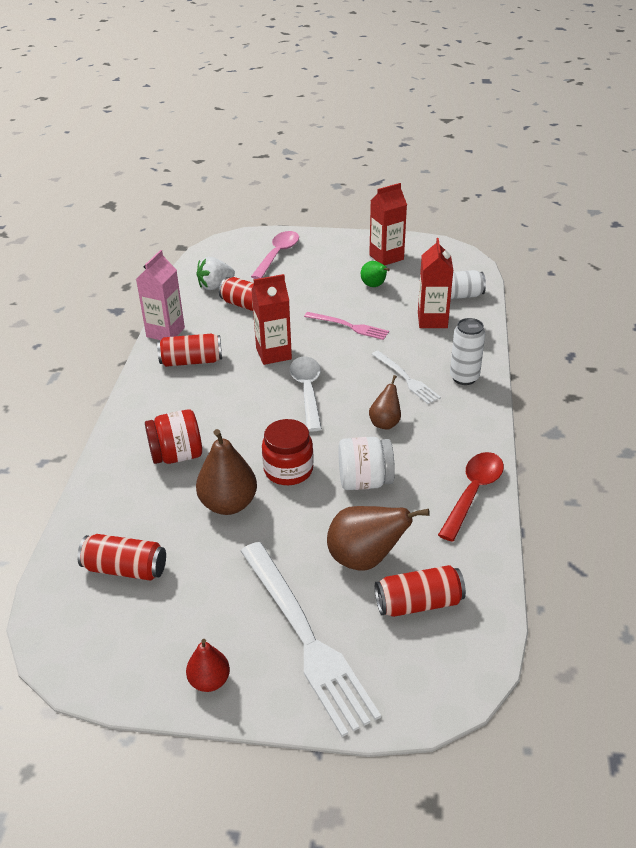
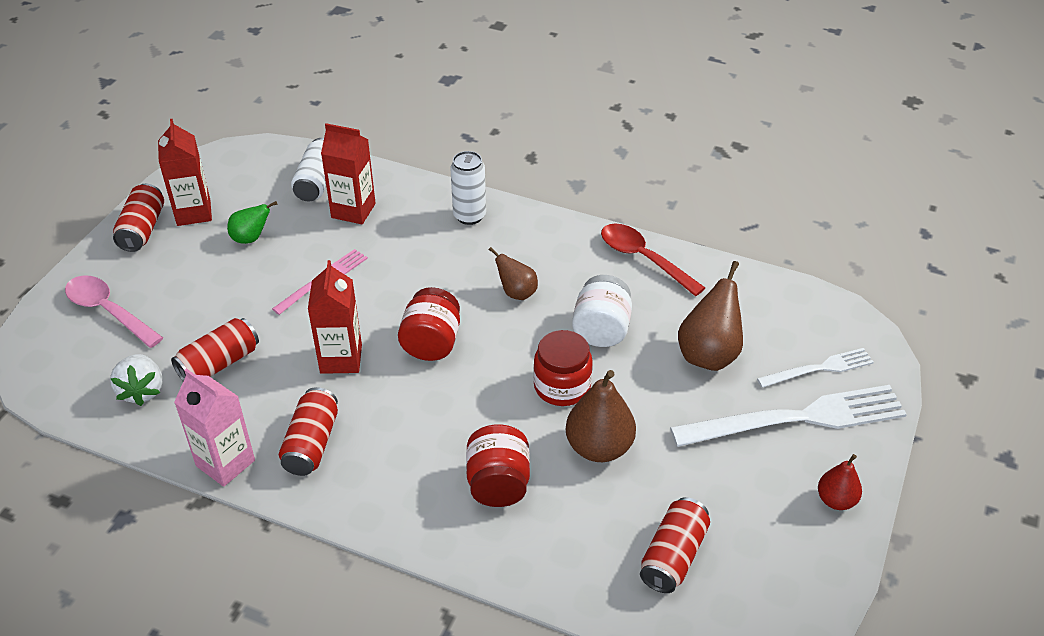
camera: 75 degrees left, 5 degrees up
white spoon [290,356,322,432] -> red jar [398,287,460,361]
white fork [372,351,441,404] -> white fork moved to [757,348,874,388]
red can [375,565,466,617] -> red can moved to [113,184,164,252]

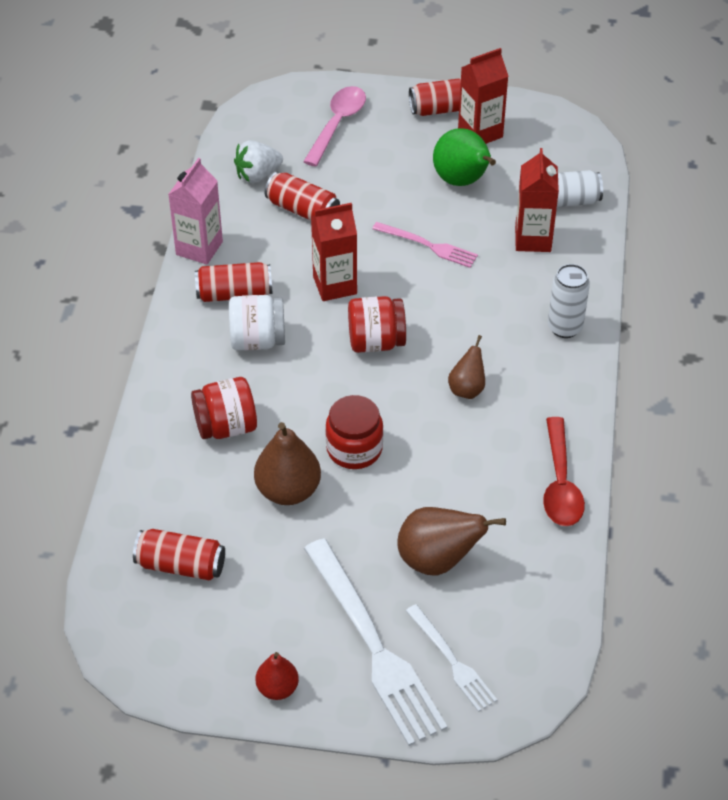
camera: 75 degrees right, 5 degrees up
green pear [227,201,277,244] -> green pear [433,128,496,186], size x1.69
white jar [572,275,632,347] -> white jar moved to [229,295,285,351]
red spoon [601,223,705,296] -> red spoon turned 150 degrees clockwise [543,417,585,526]

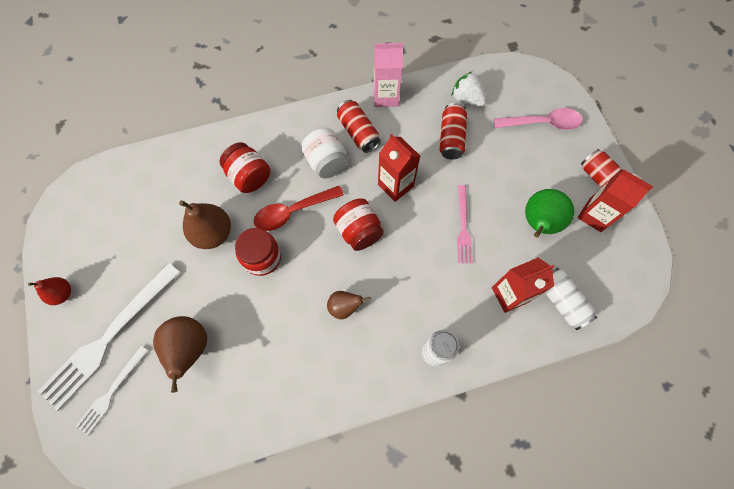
camera: 65 degrees right, 20 degrees up
red can [133,529,225,581] -> none
red spoon [543,417,585,526] -> red spoon moved to [254,186,344,231]

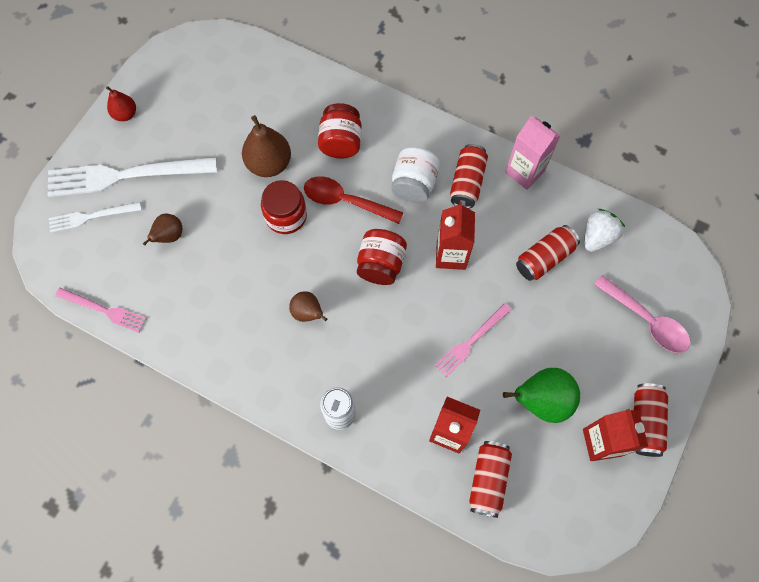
camera: 45 degrees right, 0 degrees up
brown pear [153,316,207,393] -> brown pear [143,214,182,246], size x0.59
white strawberry [452,72,487,107] -> white strawberry turned 45 degrees clockwise [584,209,625,252]
white can [545,267,597,330] -> red can [469,441,512,518]
none -> pink fork [55,288,147,333]

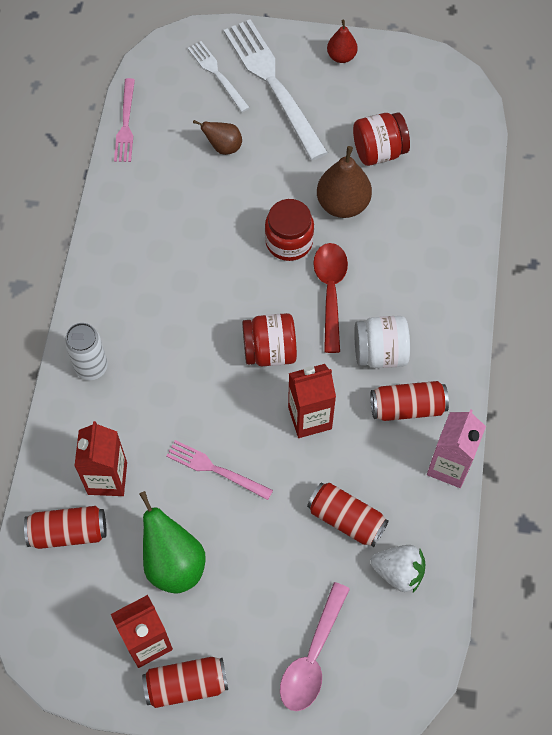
camera: 70 degrees right, 5 degrees down
brown pear [289,291,327,322] -> none
red jar [318,103,362,159] -> red jar moved to [353,112,410,166]

